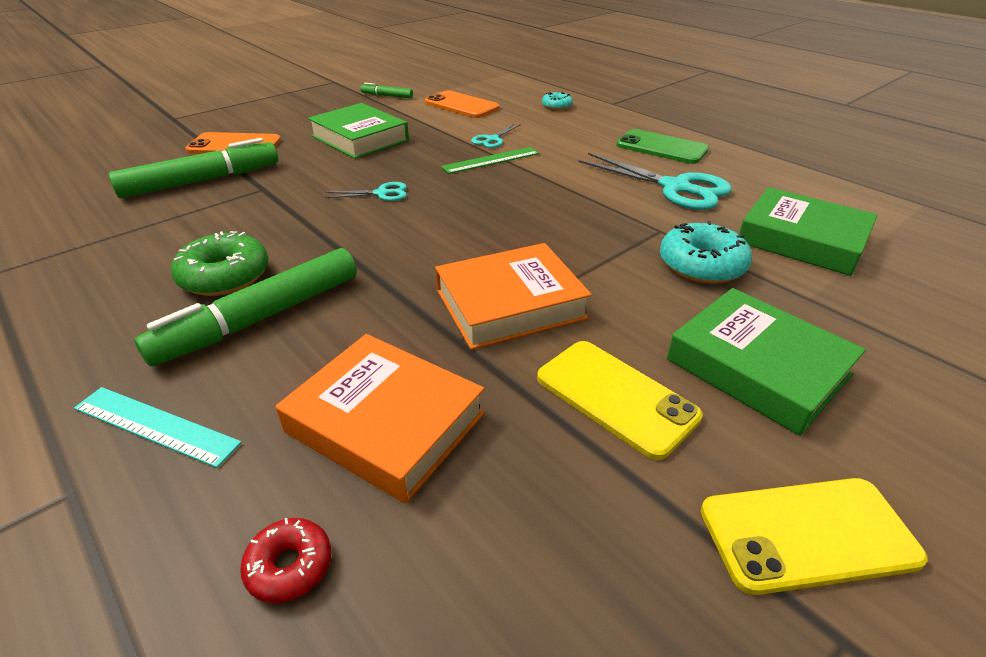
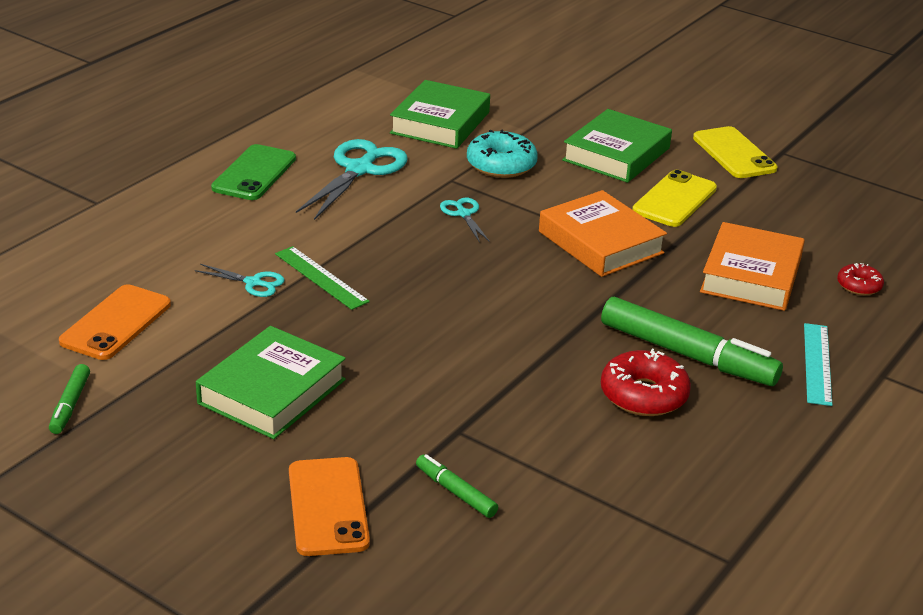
camera: 105 degrees left, 5 degrees down
green marker [109,138,278,198] -> green marker [416,454,498,518], size x0.48
green donut [171,231,269,296] -> red donut [601,349,691,416]
turquoise scissors [325,182,407,201] -> turquoise scissors moved to [440,197,490,242]
turquoise donut [542,91,573,110] -> none

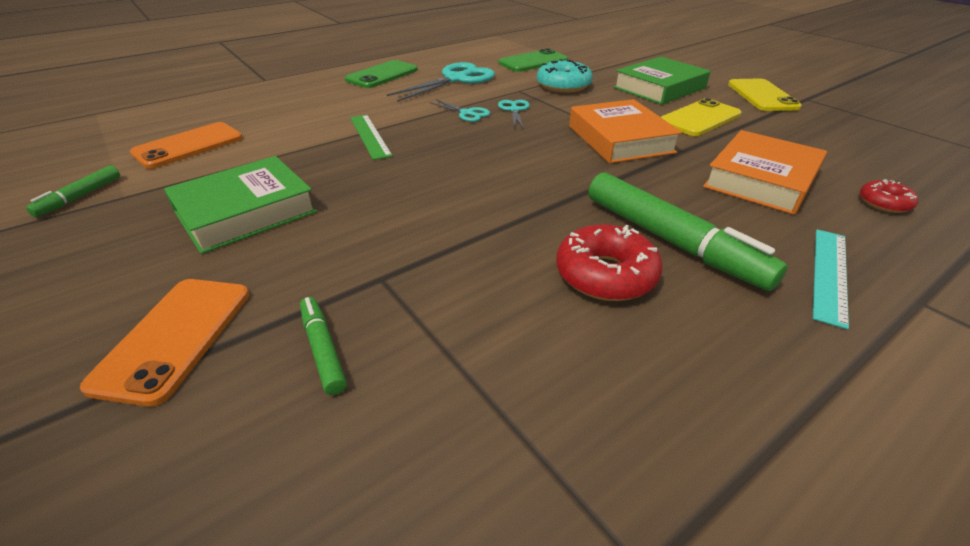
camera: 20 degrees right, 5 degrees up
turquoise scissors [195,264,285,297] -> turquoise scissors moved to [430,99,490,122]
green book [390,80,490,149] -> green phone [499,48,568,72]

